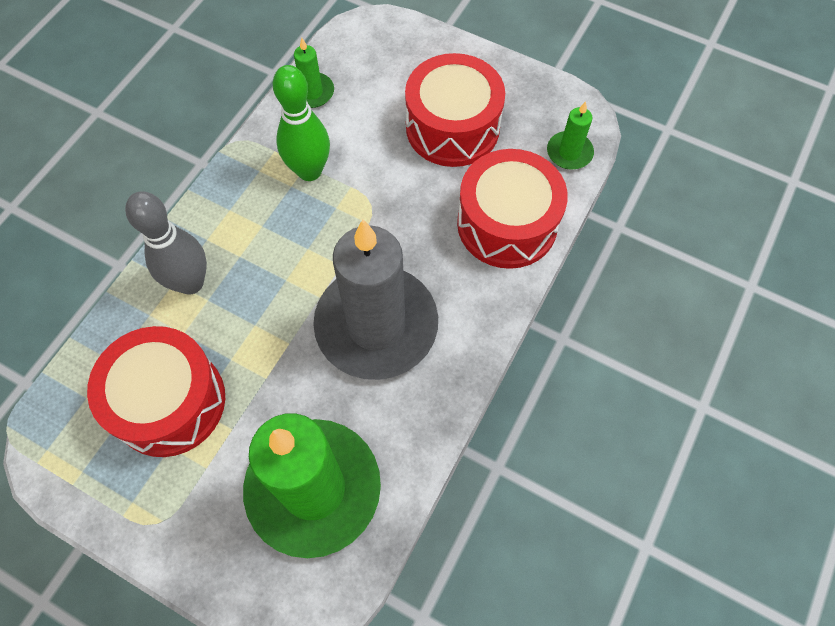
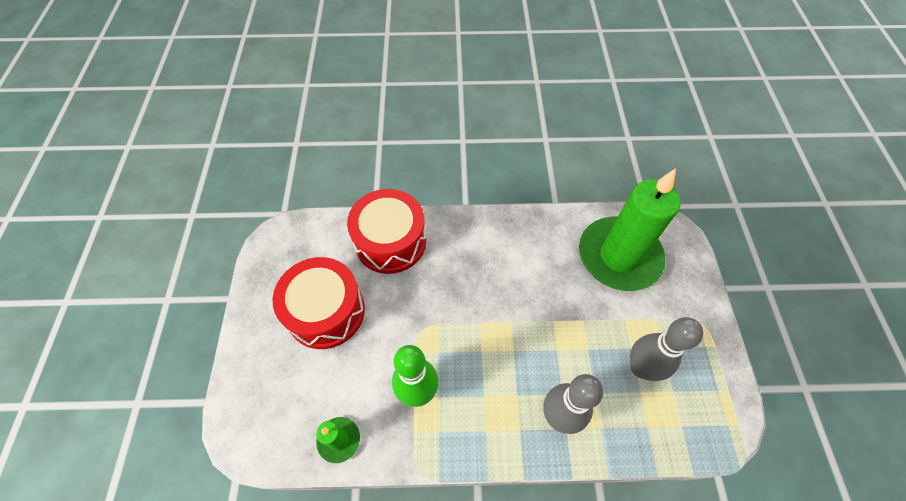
camera: 120 degrees left, 5 degrees down
red drum [87,326,225,457] -> grey bowling pin [630,317,703,381]
grey candle [313,219,438,380] -> none
green candle [547,101,594,170] -> none

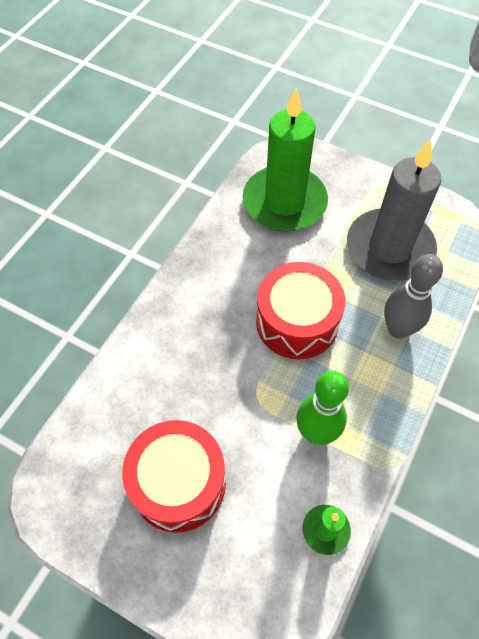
camera: 60 degrees left, 0 degrees up
red drum [347,189,426,274] -> red drum moved to [256,262,345,359]
grey bowling pin [630,317,703,381] -> grey candle [347,139,441,281]

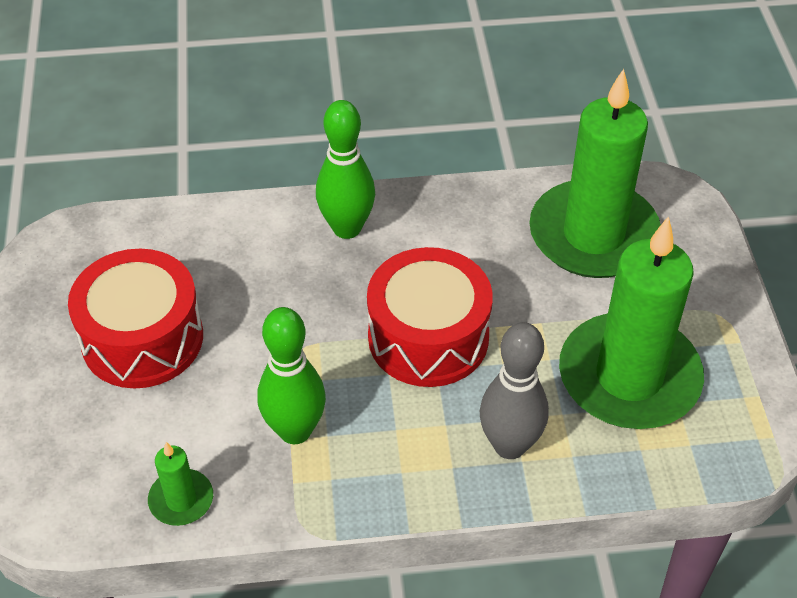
camera: 55 degrees right, 10 degrees down
grey candle [347,139,441,281] -> green candle [559,216,704,429]
none -> green bowling pin [316,100,375,239]

